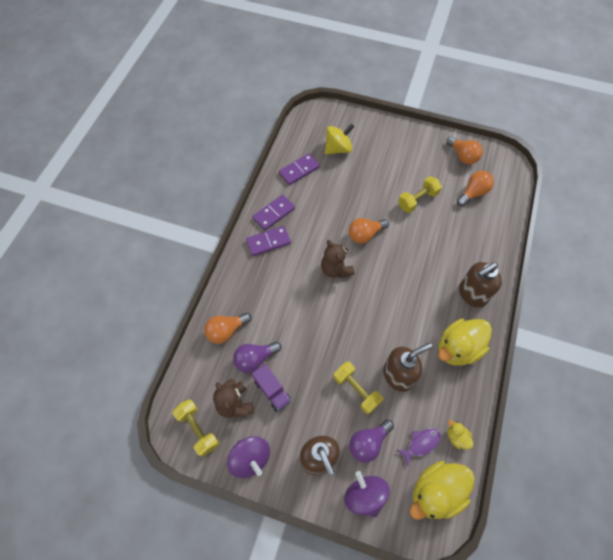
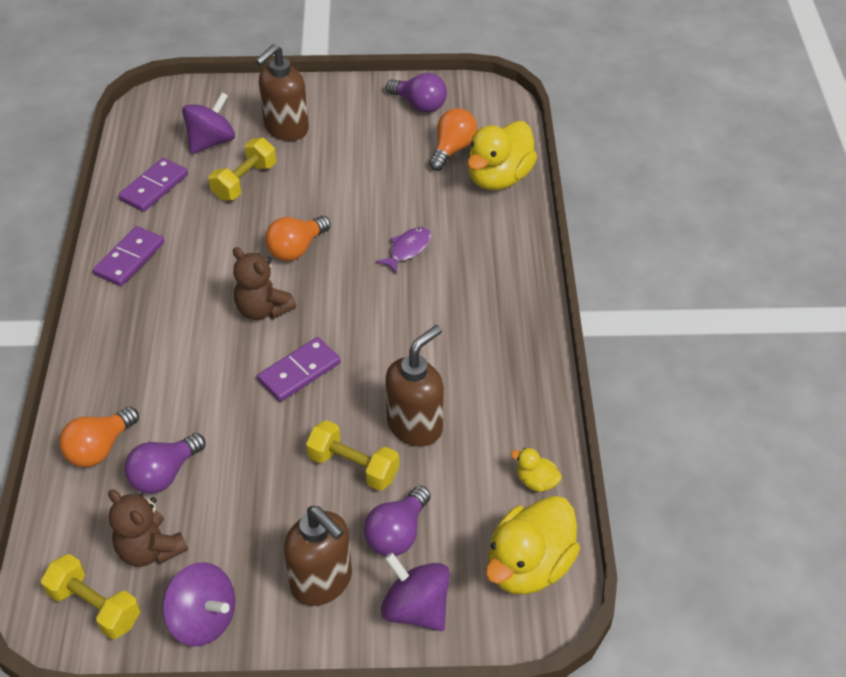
camera: 20 degrees left, 15 degrees down
purple domino [246,226,291,256] -> purple domino moved to [257,337,341,402]
purple truck [252,364,291,412] -> none
yellow spinning top [325,124,355,155] -> purple spinning top [182,92,235,154]
purple fish [397,428,441,466] -> purple fish moved to [375,227,431,274]
yellow dumbbell [398,176,442,213] -> yellow dumbbell moved to [209,138,276,200]
yellow duck [438,319,492,366] -> yellow duck moved to [467,121,537,190]
orange light bulb [447,136,483,165] -> purple light bulb [386,73,447,113]
brown soap dispenser [459,262,502,307] -> brown soap dispenser moved to [255,44,309,141]

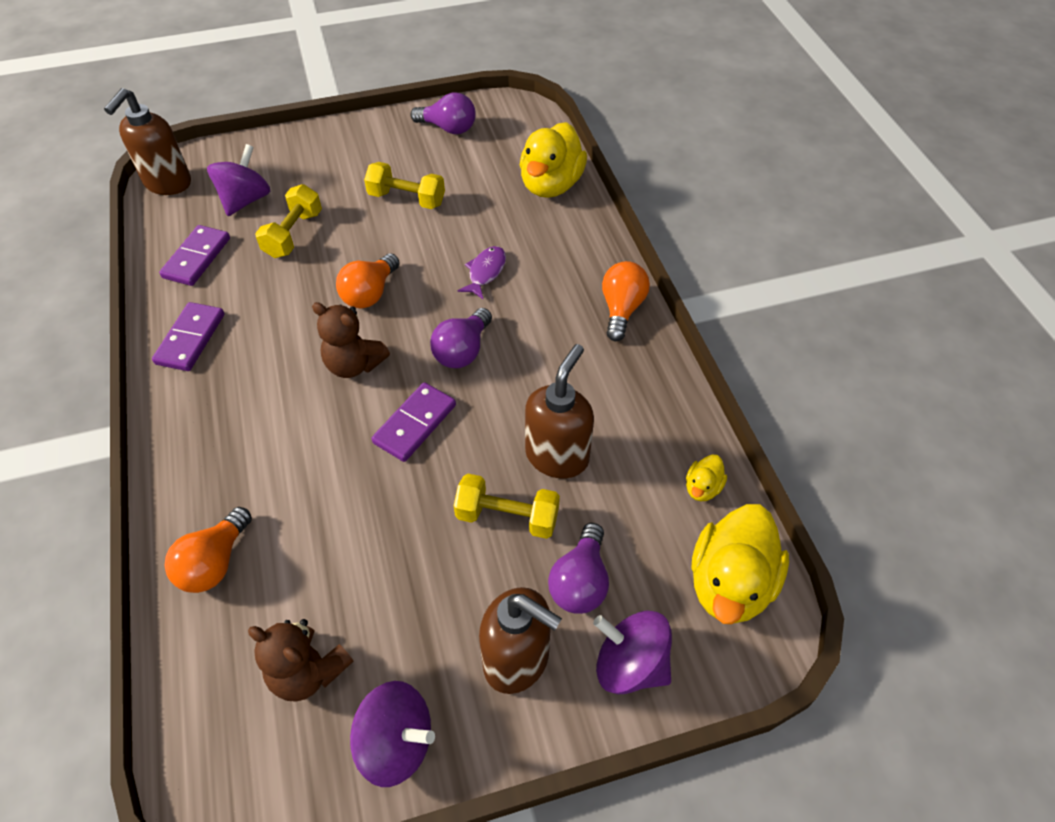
camera: 15 degrees left, 5 degrees up
yellow dumbbell [41,554,140,639] -> yellow dumbbell moved to [364,162,445,209]
purple light bulb [125,433,205,494] -> purple light bulb moved to [430,308,492,368]
brown soap dispenser [255,44,309,141] -> brown soap dispenser moved to [104,88,191,195]
orange light bulb [429,108,478,171] -> orange light bulb moved to [602,261,650,341]
yellow duck [511,448,562,492] -> yellow duck turned 75 degrees counterclockwise [686,455,727,501]

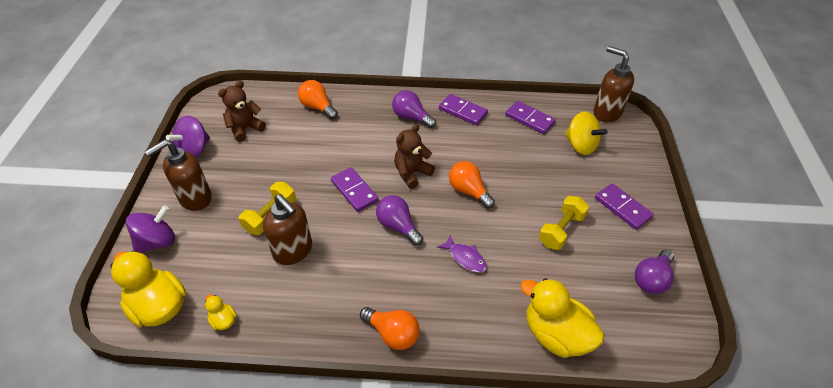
camera: 110 degrees right, 5 degrees down
purple spinning top [207,144,270,216] -> yellow spinning top [565,111,608,155]
yellow dumbbell [255,184,322,258] -> none
purple light bulb [548,523,609,614] -> purple light bulb moved to [392,90,436,128]
none -> purple domino [595,183,653,230]

